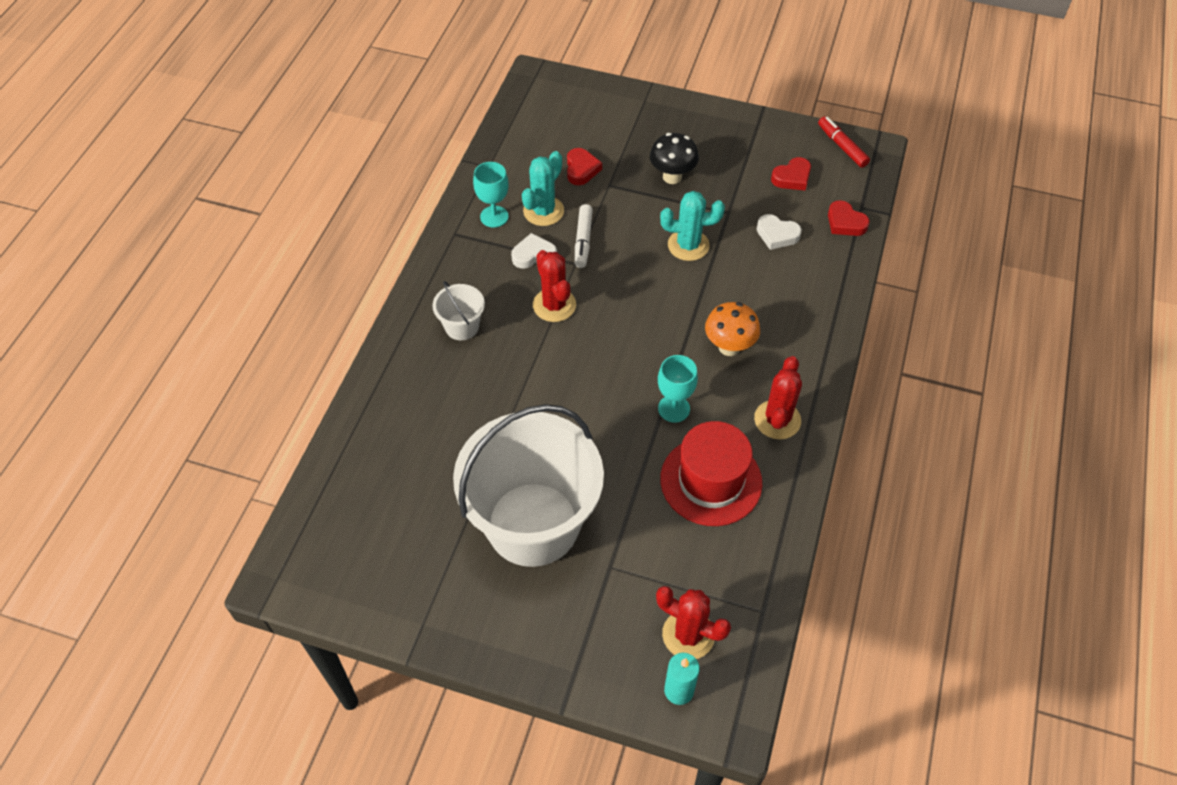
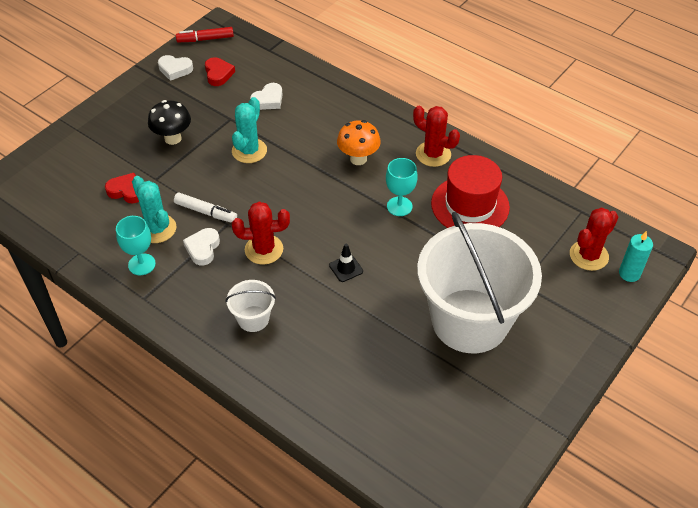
camera: 70 degrees left, 5 degrees down
red heart [828,200,870,236] -> none
none -> white heart [158,55,193,81]
none -> black traffic cone [329,244,363,282]

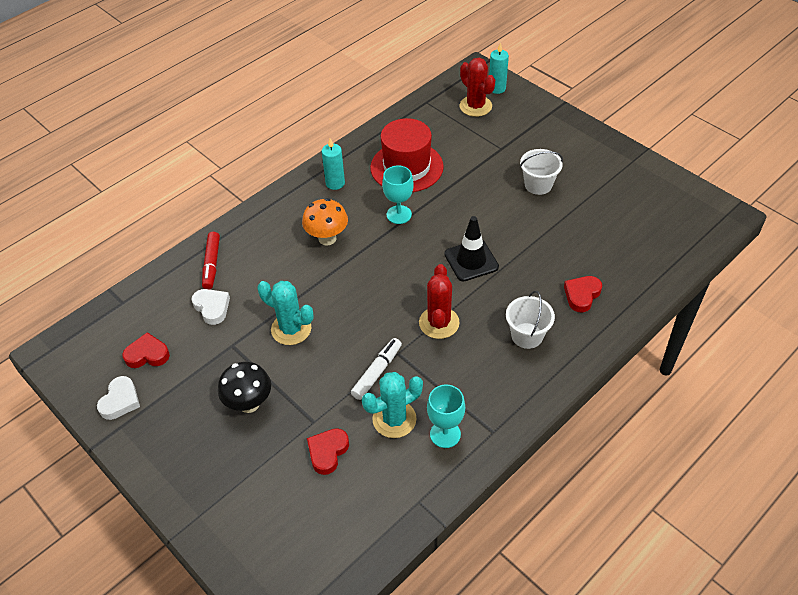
camera: 80 degrees left, 0 degrees up
red marker [176,27,234,42] -> red marker moved to [202,232,220,289]
white heart [183,228,220,266] -> none
black traffic cone [329,244,363,282] -> black traffic cone [444,216,499,282], size x1.67
red cactus [413,106,460,167] -> turquoise candle [322,138,345,190]
white bucket [417,212,542,353] -> white bucket [520,149,563,195], size x0.41
none -> red heart [564,276,602,312]

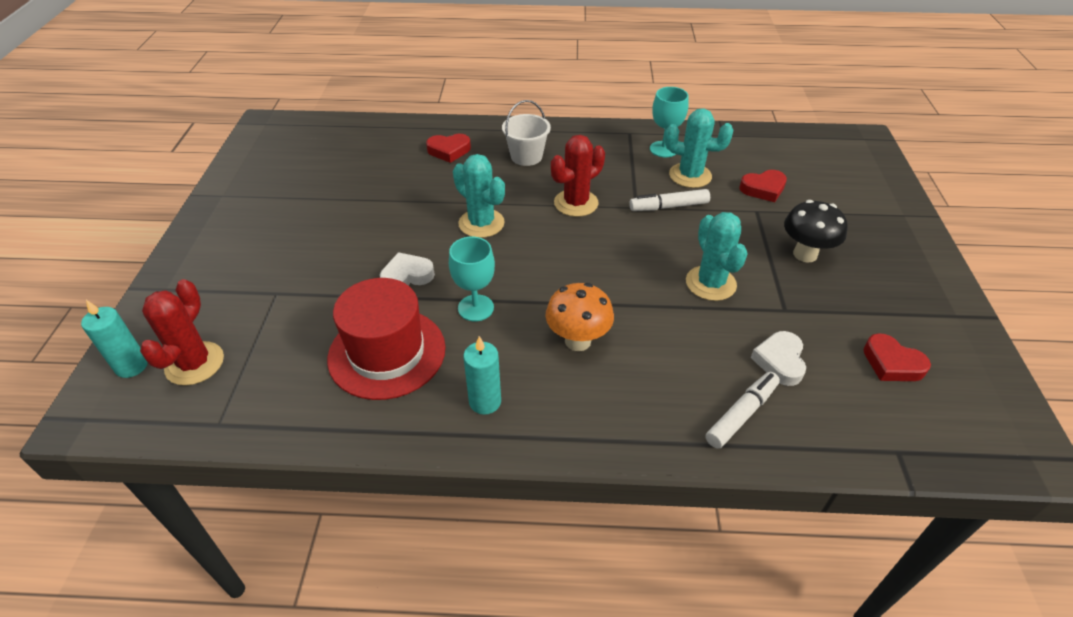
camera: 135 degrees left, 5 degrees down
white heart [97,376,140,420] -> white heart moved to [380,252,435,286]
red marker [202,232,220,289] -> white marker [705,372,780,449]
black traffic cone [444,216,499,282] -> turquoise cactus [453,154,505,238]
white bucket [520,149,563,195] -> none

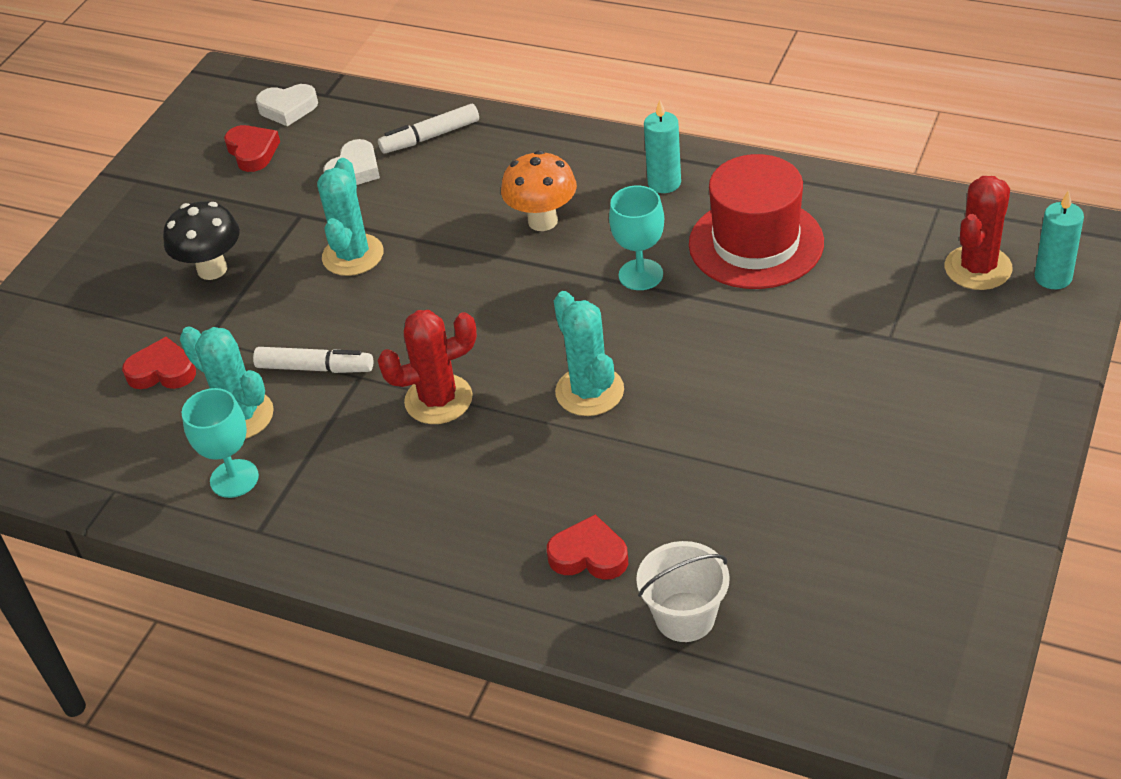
camera: 155 degrees left, 0 degrees up
white heart [380,252,435,286] -> white heart moved to [256,84,318,126]
white bucket [502,100,551,166] -> white bucket moved to [636,541,730,642]

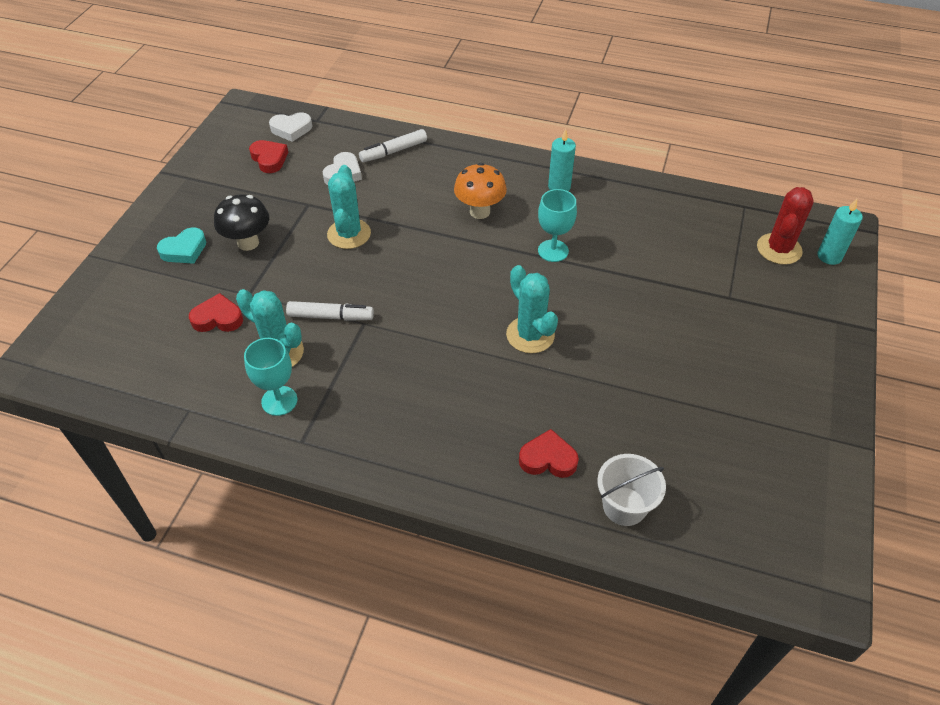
camera: 10 degrees left, 5 degrees up
red cactus [378,310,477,424] -> none
red hat [689,154,824,289] -> none
none -> turquoise heart [157,228,206,264]

